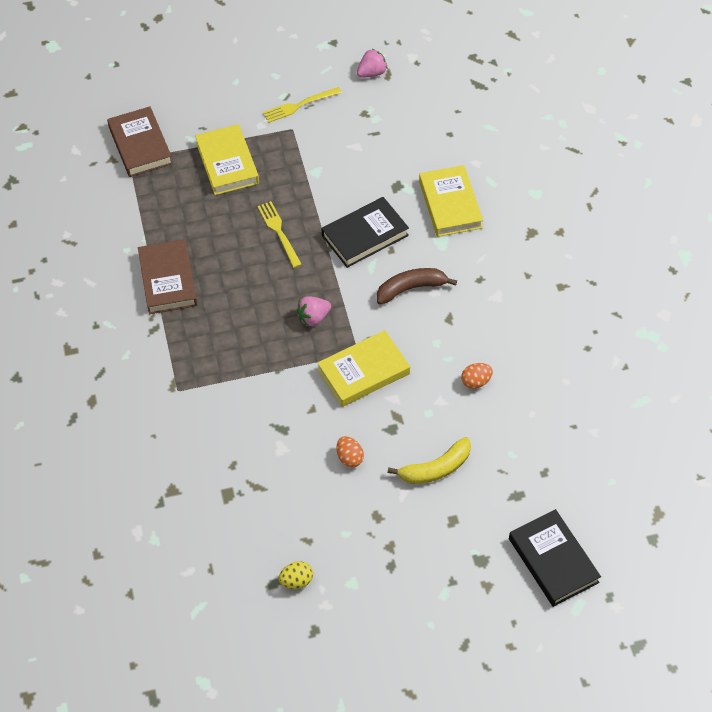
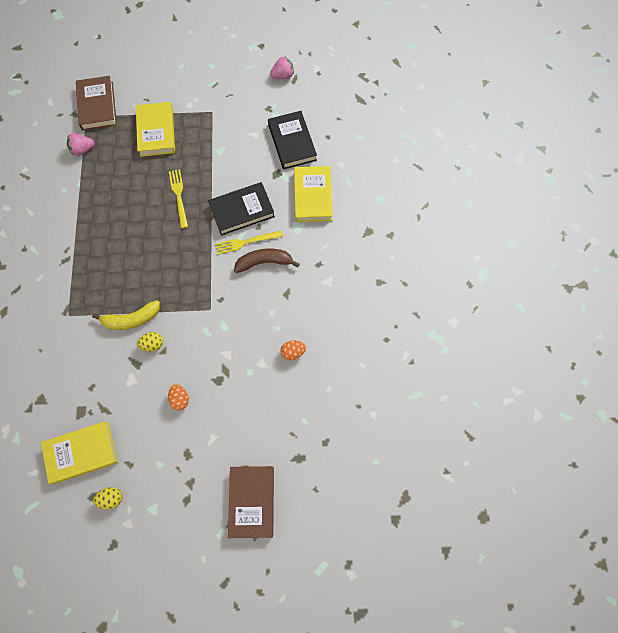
camera: 10 degrees right, 15 degrees up
brown book [138,239,198,314] -> brown book moved to [228,466,274,538]
yellow fork [263,87,342,123] -> yellow fork moved to [215,231,283,255]
pink strawberry [297,296,331,326] -> pink strawberry moved to [67,133,94,156]
yellow book [317,330,410,407] -> yellow book moved to [41,421,118,484]
yellow banana [388,437,471,484] -> yellow banana moved to [92,300,160,330]
black book [509,509,601,607] -> black book moved to [268,111,317,169]
none -> yellow egg [137,332,163,352]

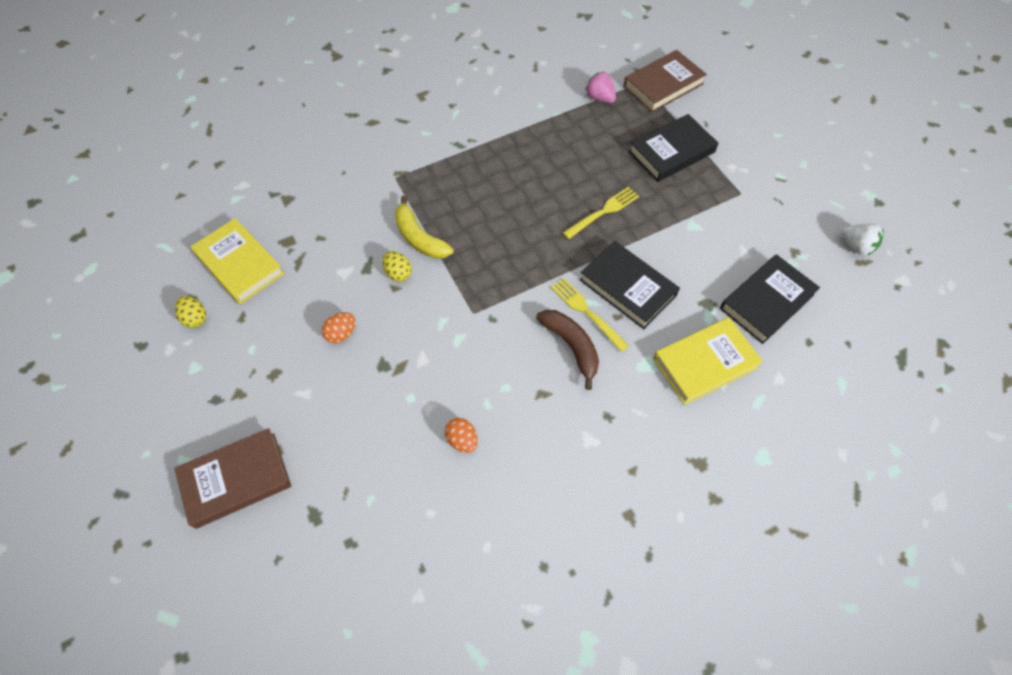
camera: 65 degrees right, 10 degrees down
yellow book [136,102,175,157] -> black book [629,114,718,182]
pink strawberry [270,57,294,79] -> white strawberry [841,224,884,256]

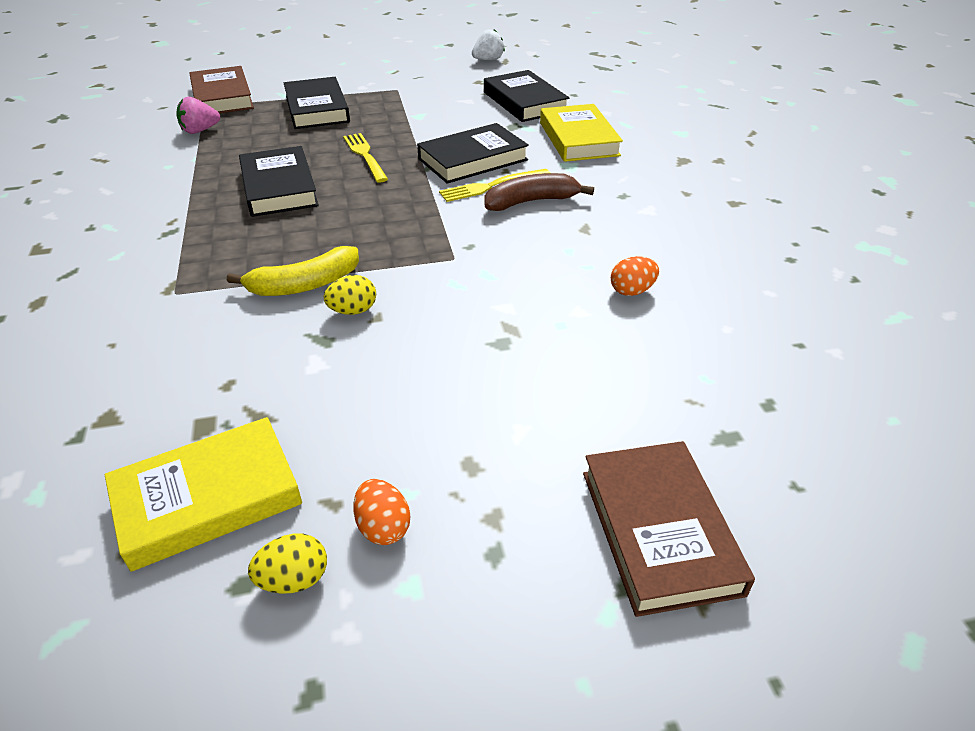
camera: 75 degrees left, 20 degrees down
orange egg [322,312,355,343] -> orange egg moved to [353,479,410,545]
none -> black book [239,146,319,217]

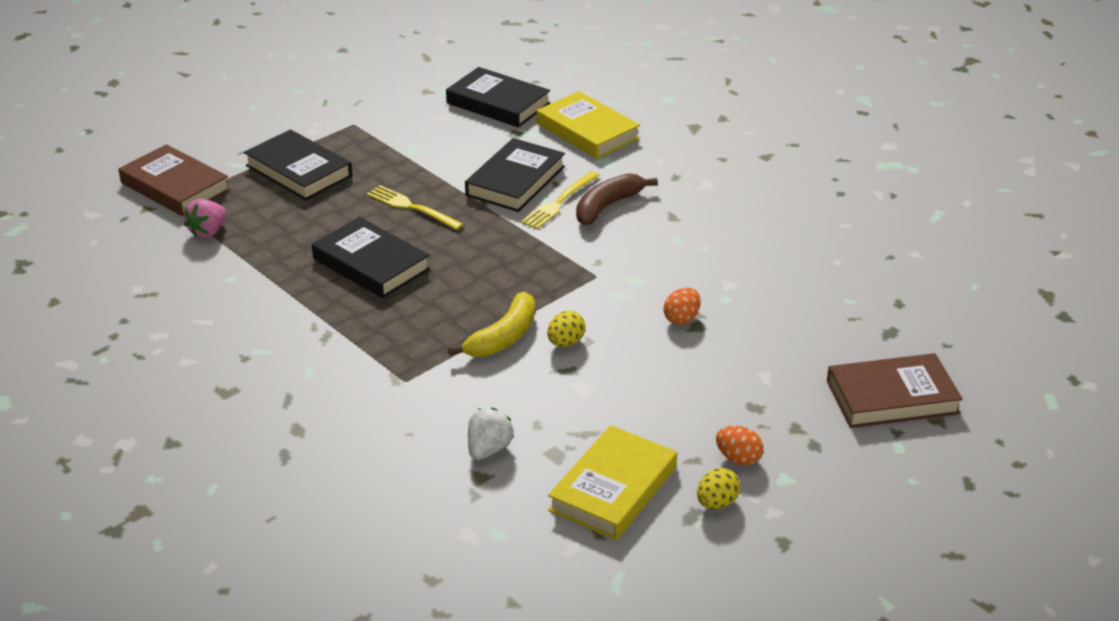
camera: 30 degrees left, 5 degrees down
white strawberry [472,29,505,60] -> white strawberry moved to [468,408,514,460]
brown book [583,441,755,617] -> brown book turned 60 degrees counterclockwise [827,353,963,428]
orange egg [611,256,659,296] -> orange egg moved to [664,288,701,325]

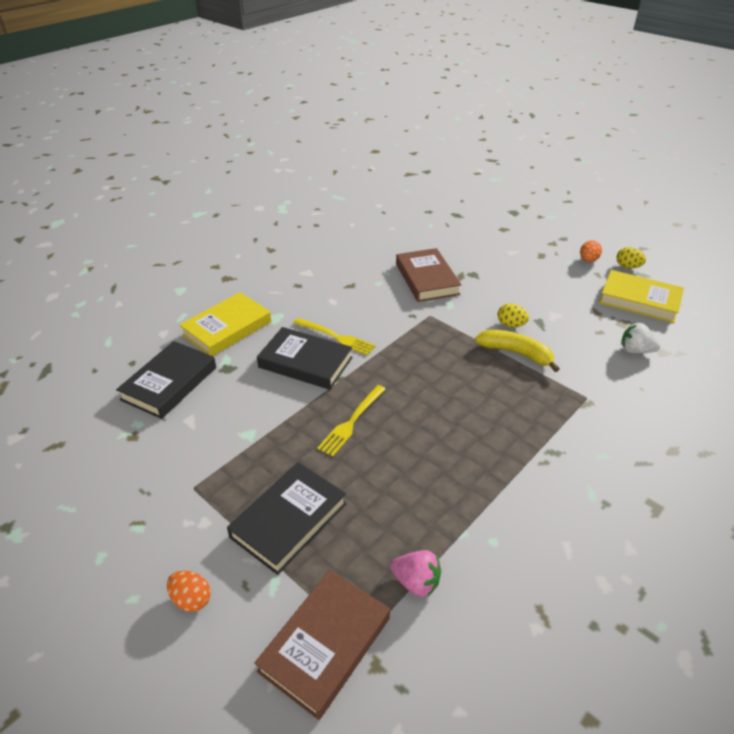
camera: 95 degrees left, 5 degrees up
black book [312,217,430,298] -> none
brown banana [576,173,658,225] -> none
orange egg [664,288,701,325] -> orange egg moved to [167,571,211,612]
brown book [827,353,963,428] -> brown book moved to [396,248,461,302]

